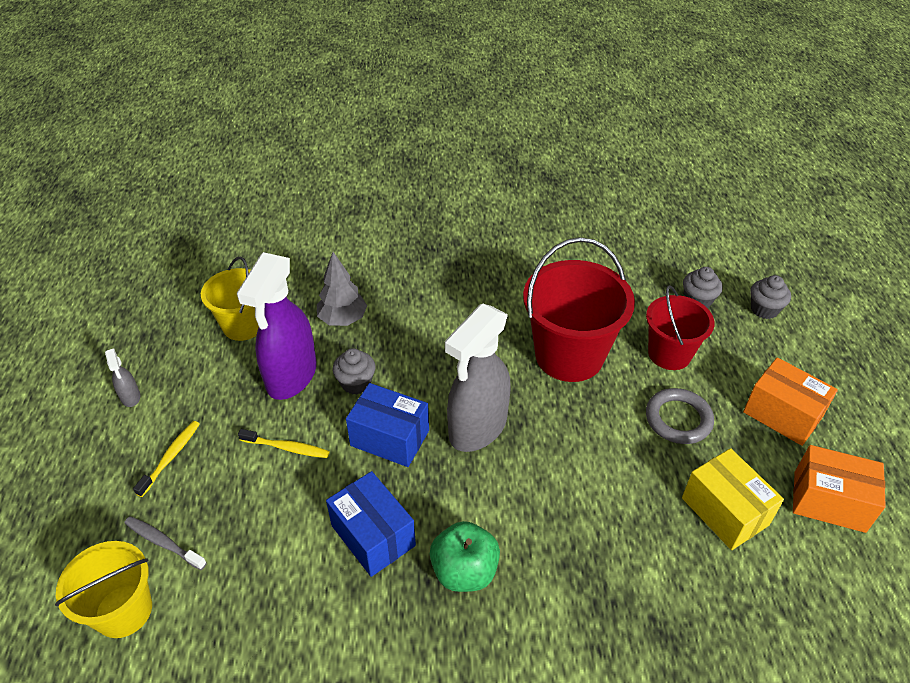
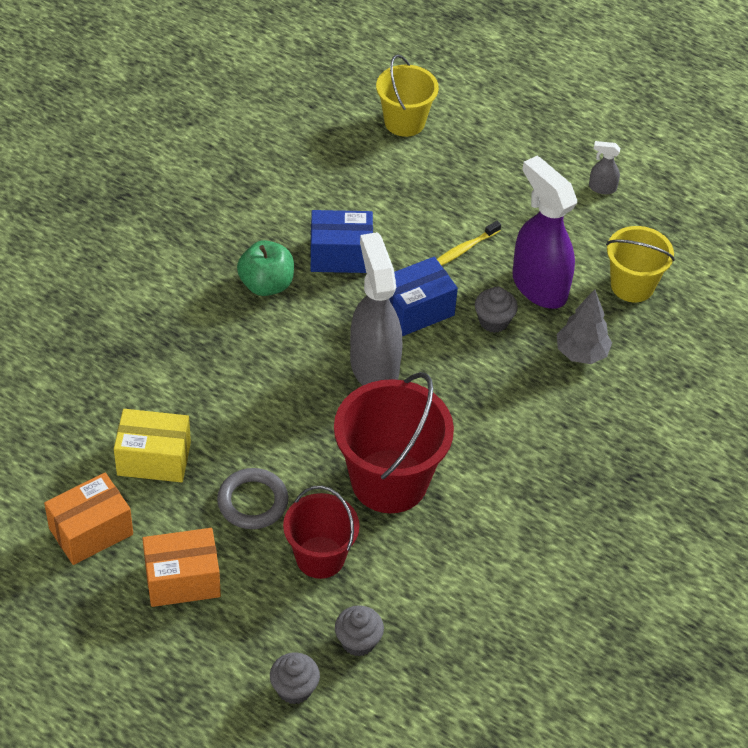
camera: 125 degrees right, 5 degrees up
grey toothbrush [125,516,207,570] -> none
yellow toothbrush [133,421,200,497] -> none

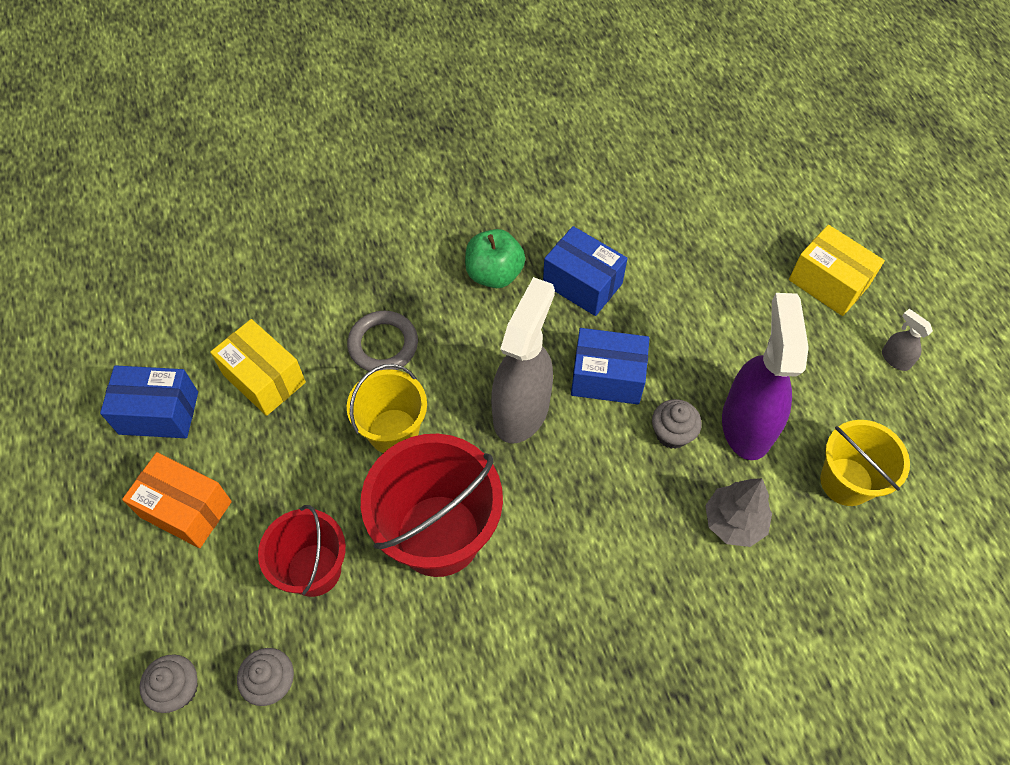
camera: 40 degrees right, 10 degrees up
orange box [44,473,133,565] -> blue box [100,365,198,438]
grey ring [217,468,288,529] -> grey ring moved to [347,311,418,372]
yellow bucket [376,55,439,137] -> yellow bucket moved to [347,364,427,453]
yellow toothbrush [437,221,501,266] -> none
none -> yellow box [789,225,885,316]

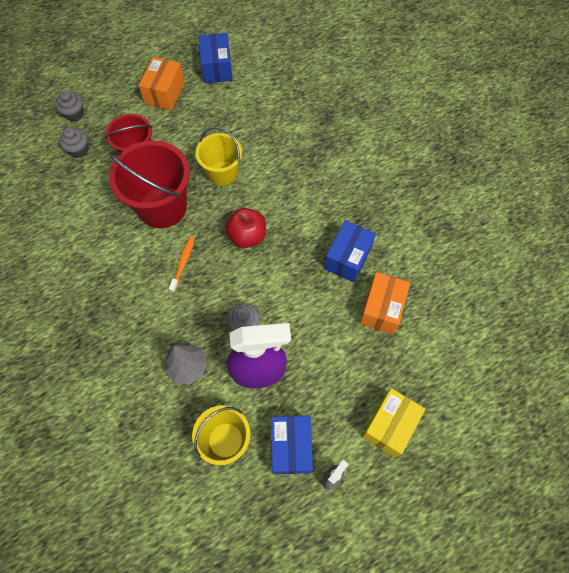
camera: 80 degrees right, 5 degrees up
yellow box [210,319,306,416] -> none
grey ring [347,311,418,372] -> none
green apple [465,229,525,288] -> none
grey spray bottle [491,277,555,444] -> red apple [225,208,266,248]
blue box [571,328,649,405] -> blue box moved to [271,416,313,474]
none -> orange toothbrush [169,236,195,293]
none -> orange box [360,272,410,335]

